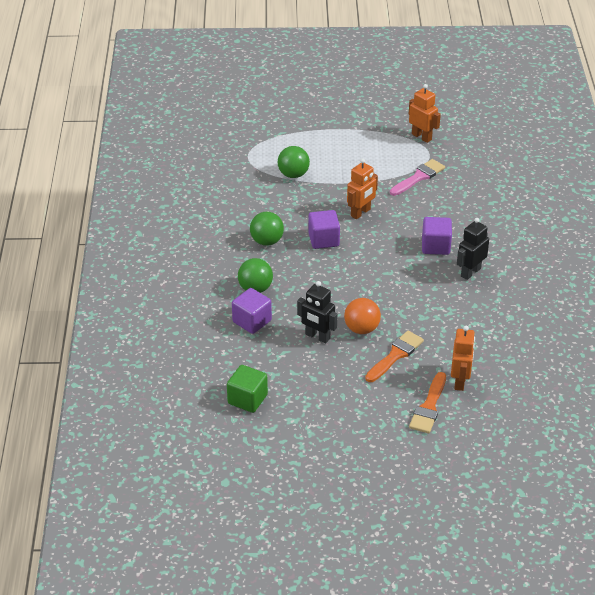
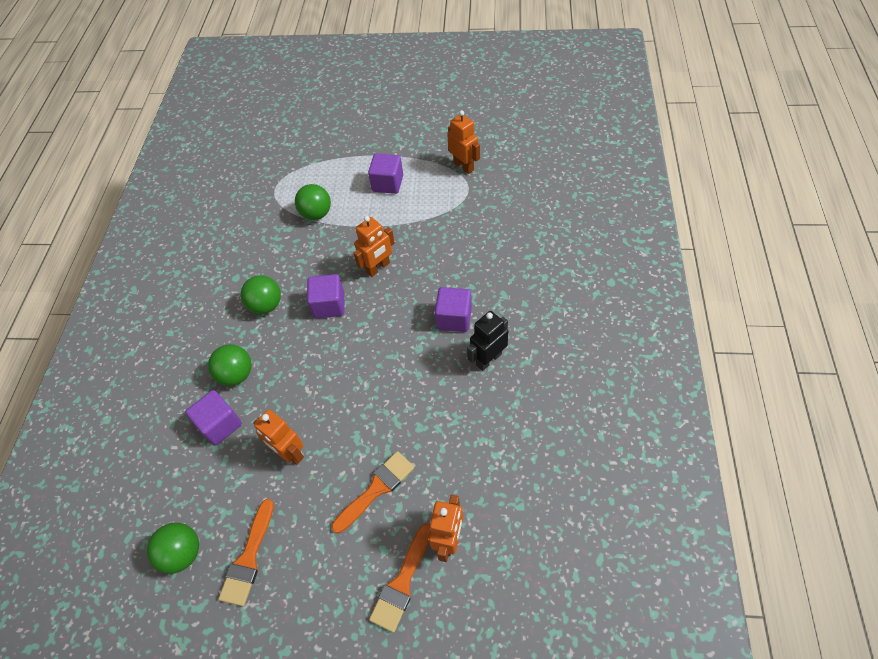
camera: 10 degrees right, 15 degrees up
green cube [227,365,268,413] -> green ball [147,523,199,574]
black robot [297,281,337,343] -> orange robot [253,409,304,465]
orange ball [344,298,381,334] -> none
pink brush [390,159,445,196] -> none
none -> orange brush [219,499,274,606]
none -> purple cube [368,153,403,194]

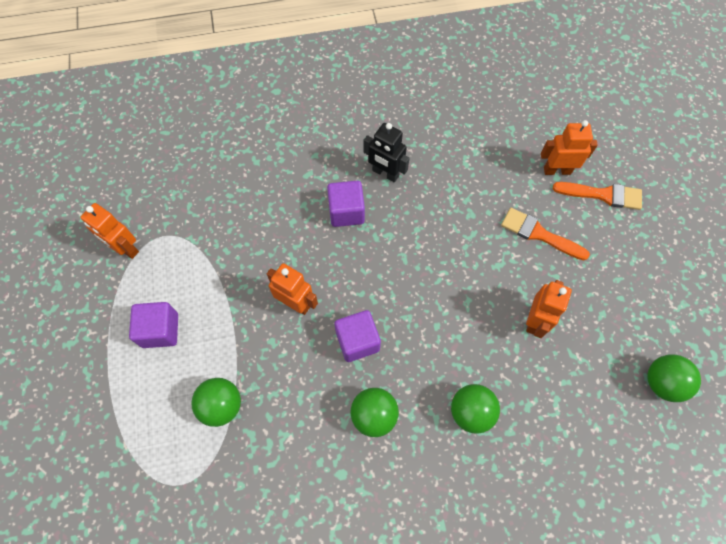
camera: 110 degrees left, 10 degrees up
purple cube [185,390,242,446] -> none
orange brush [219,499,274,606] -> none
orange robot [447,110,480,174] -> orange robot turned 90 degrees counterclockwise [81,203,139,259]

